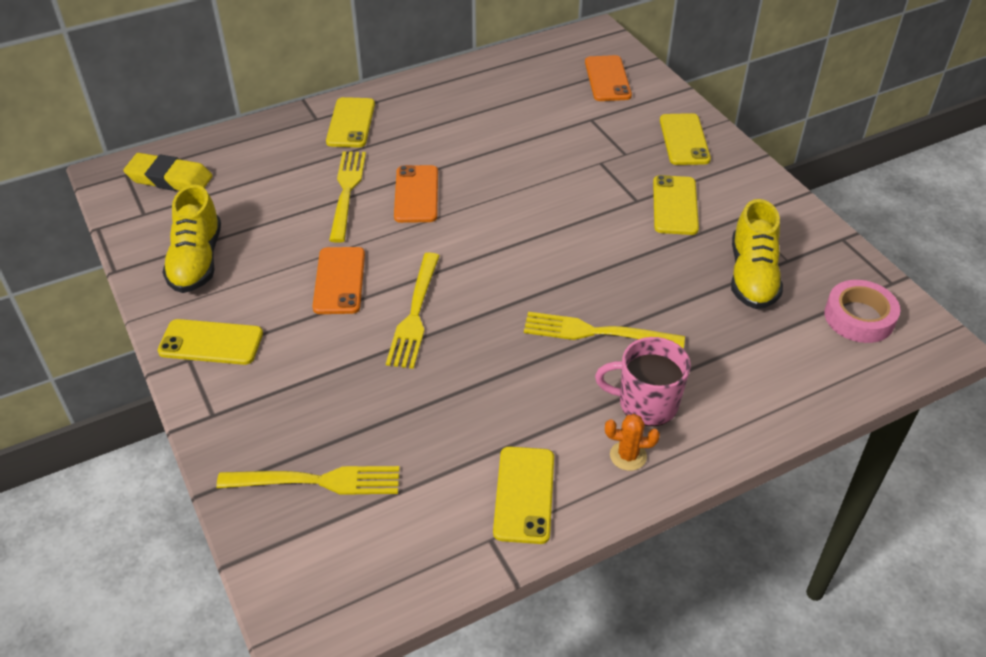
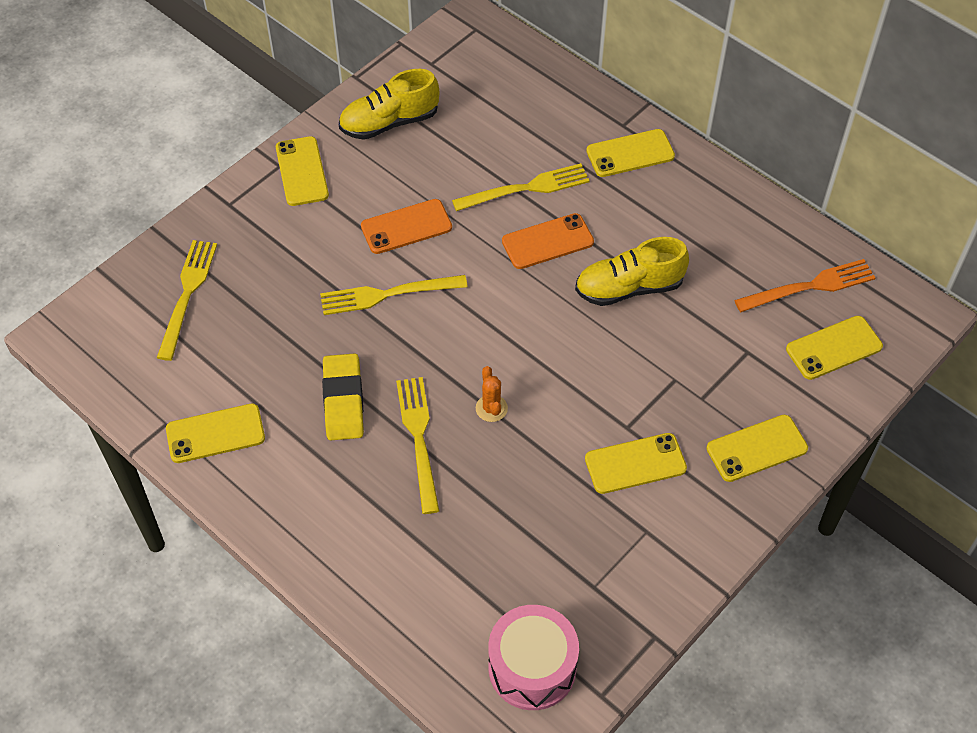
camera: 70 degrees right, 10 degrees up
yellow eraser [123,153,213,191] -> yellow eraser moved to [322,353,364,440]
yellow fork [216,466,399,495] -> yellow fork turned 150 degrees counterclockwise [157,240,217,361]
orange phone [585,55,632,101] -> yellow phone [786,316,883,380]
pink mug [595,337,691,426] -> none
orange cactus [605,414,660,471] -> orange cactus moved to [476,366,508,422]
yellow shoe [731,199,783,309] -> yellow shoe moved to [575,237,689,306]
pink tape [824,280,900,343] -> pink drum [488,605,579,710]
none -> orange fork [734,259,875,312]

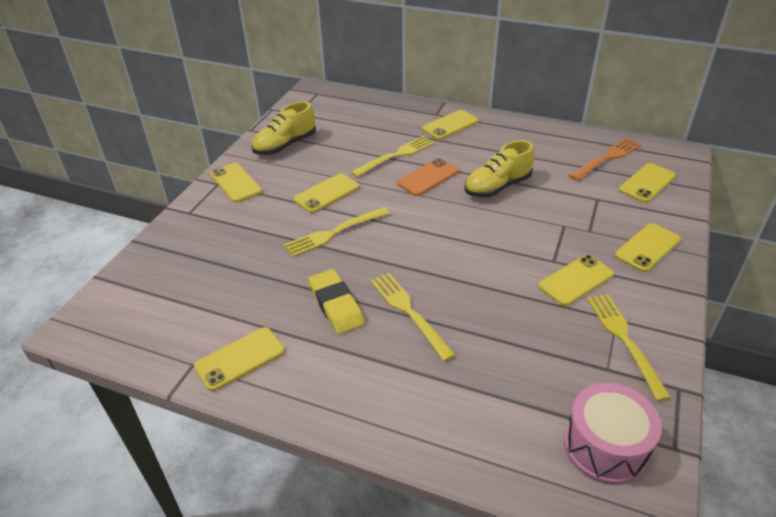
camera: 20 degrees left, 15 degrees down
yellow fork [157,240,217,361] -> yellow fork moved to [587,294,671,401]
orange phone [361,199,452,254] -> yellow phone [294,173,359,213]
orange cactus [476,366,508,422] -> none

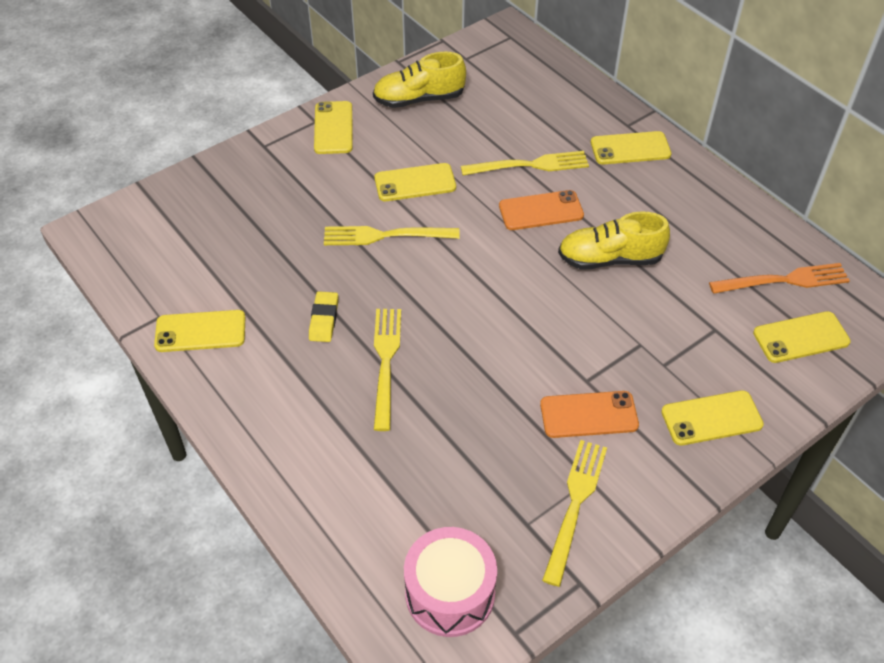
camera: 30 degrees right, 10 degrees up
yellow eraser [308,269,365,334] -> yellow eraser [309,291,338,342], size x0.66
yellow phone [538,255,614,306] -> orange phone [540,391,639,438]

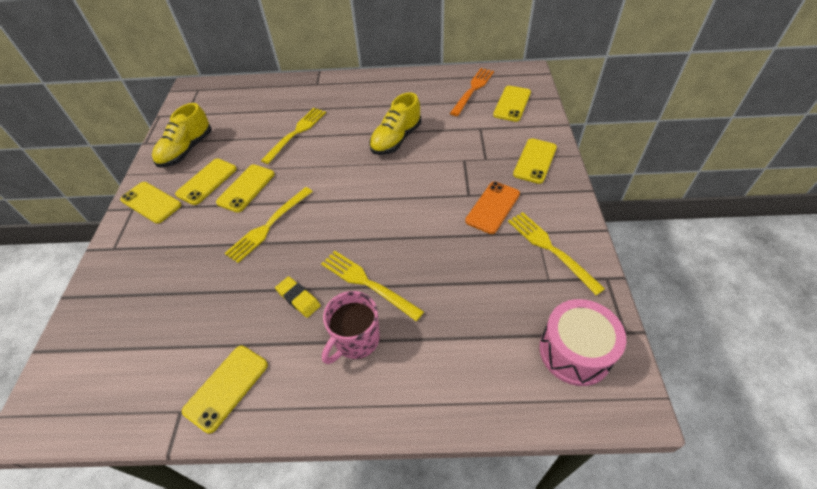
camera: 50 degrees left, 0 degrees up
orange phone [499,190,584,230] -> none
yellow phone [591,131,671,165] -> yellow phone moved to [175,159,237,205]
none -> pink mug [322,291,380,364]

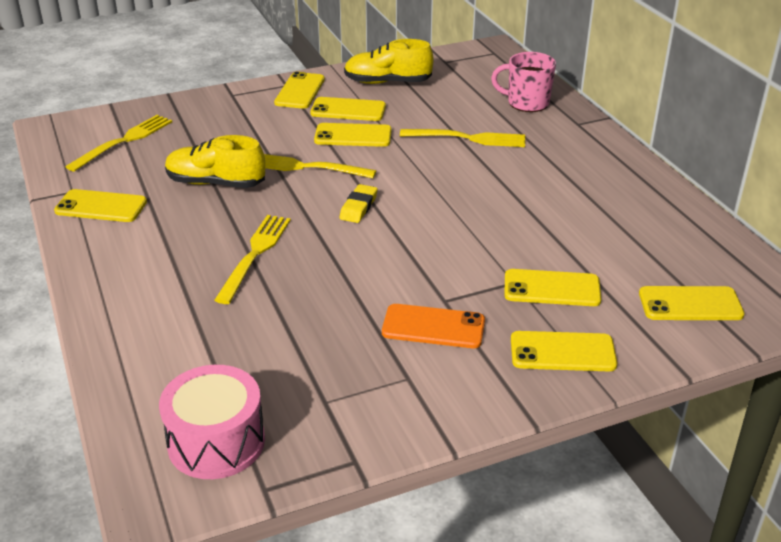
camera: 65 degrees right, 15 degrees down
yellow eraser [275,276,321,318] -> yellow eraser moved to [339,184,378,223]
pink mug [322,291,380,364] -> pink mug moved to [491,52,556,112]
yellow shoe [369,92,421,155] -> yellow shoe moved to [165,135,265,188]
orange fork [450,68,494,116] -> none
yellow fork [508,212,605,295] -> yellow fork moved to [65,115,172,172]
none -> yellow phone [504,269,601,306]

